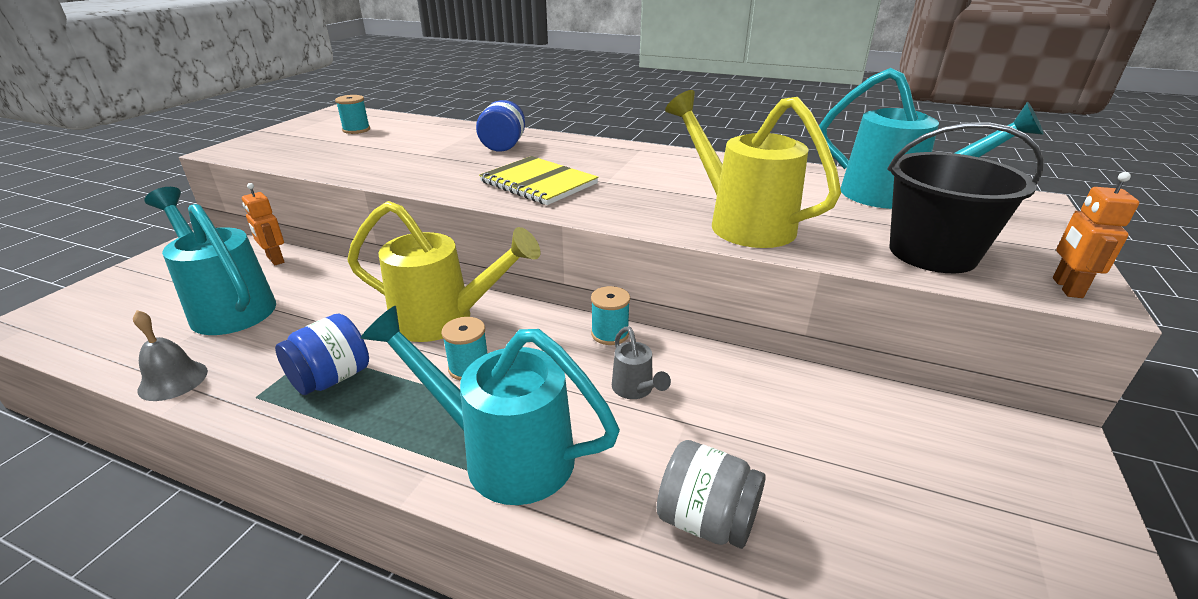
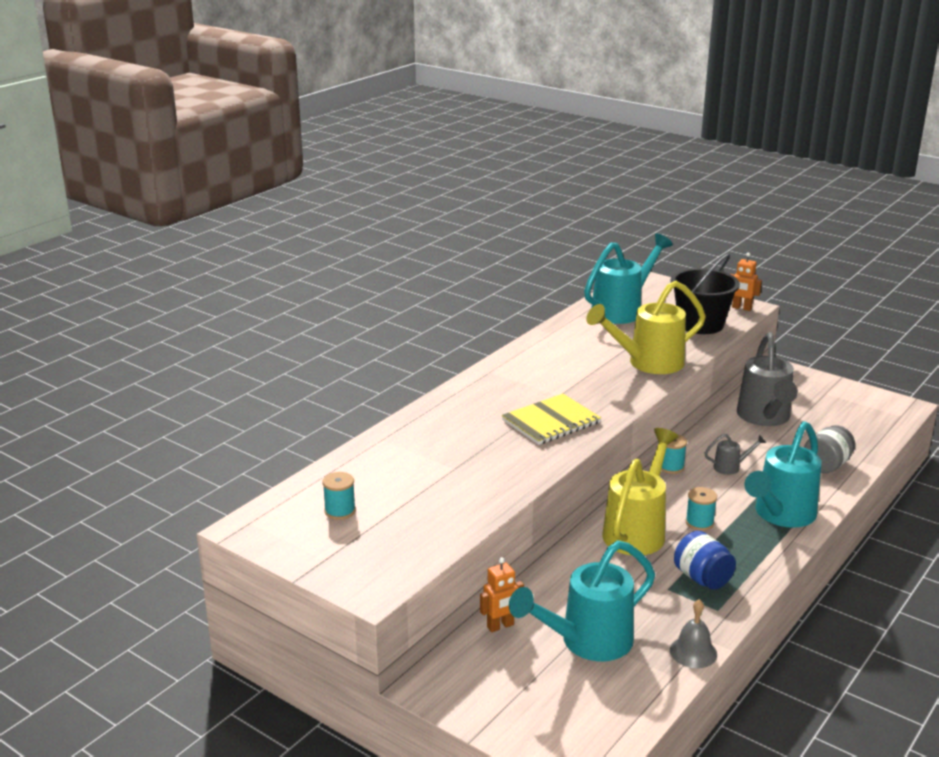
camera: 75 degrees left, 5 degrees down
blue jar [476,100,525,152] -> none
none -> grey watering can [737,332,798,426]

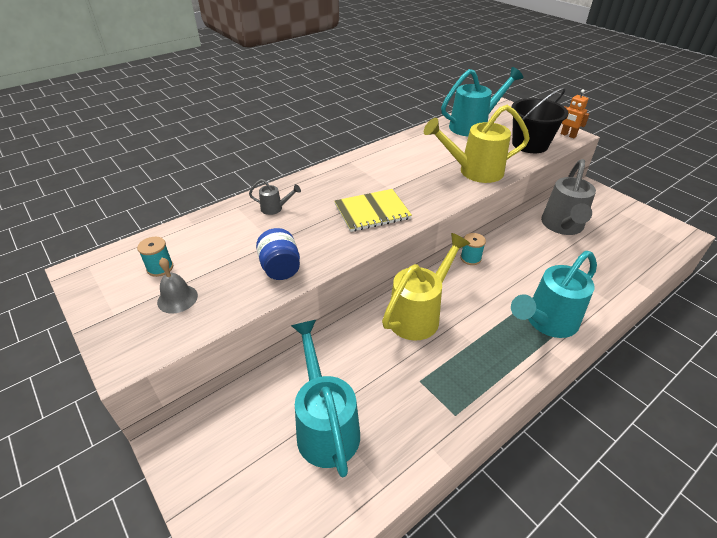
camera: 15 degrees right, 15 degrees up
orange robot [480,557,524,632] -> none
turquoise watering can [509,540,655,661] -> turquoise watering can turned 90 degrees clockwise [291,320,360,477]
grey bell [670,599,717,668] -> grey bell moved to [157,258,198,314]
blue jar [674,531,736,590] -> blue jar moved to [256,228,300,280]
turquoise spool [686,487,717,531] -> none
grey watering can [704,434,766,475] -> grey watering can moved to [249,179,301,215]
grey jar [804,425,855,473] -> none

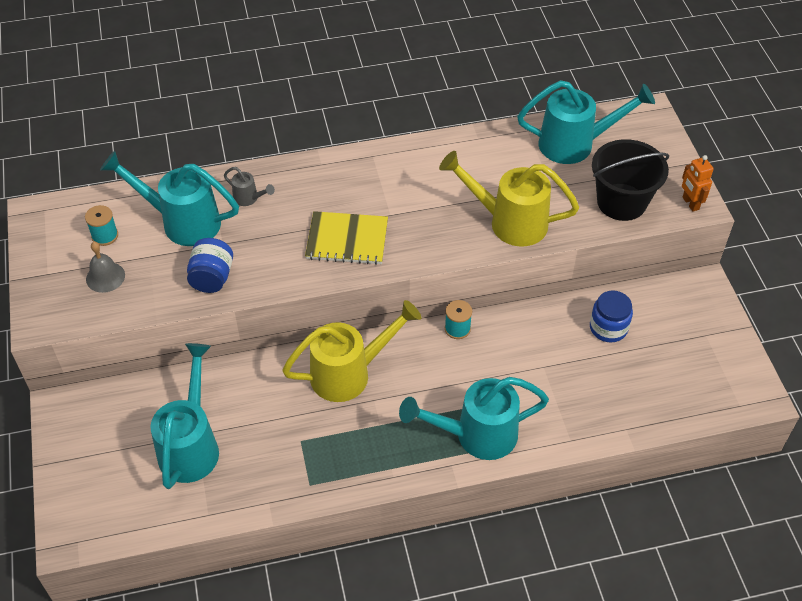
camera: 25 degrees right, 10 degrees up
grey watering can [541,159,596,235] -> blue jar [590,290,633,342]
none -> turquoise watering can [100,151,239,246]

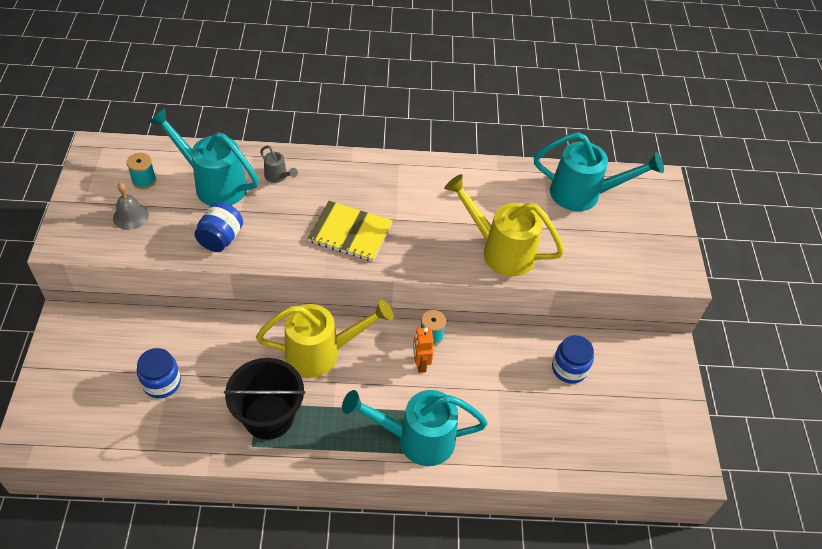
camera: 10 degrees right, 0 degrees up
turquoise watering can [150,343,219,489] -> blue jar [137,348,181,398]
black bucket [592,139,669,221] -> black bucket moved to [224,358,306,440]
orange robot [682,155,714,211] -> orange robot moved to [413,327,433,373]

